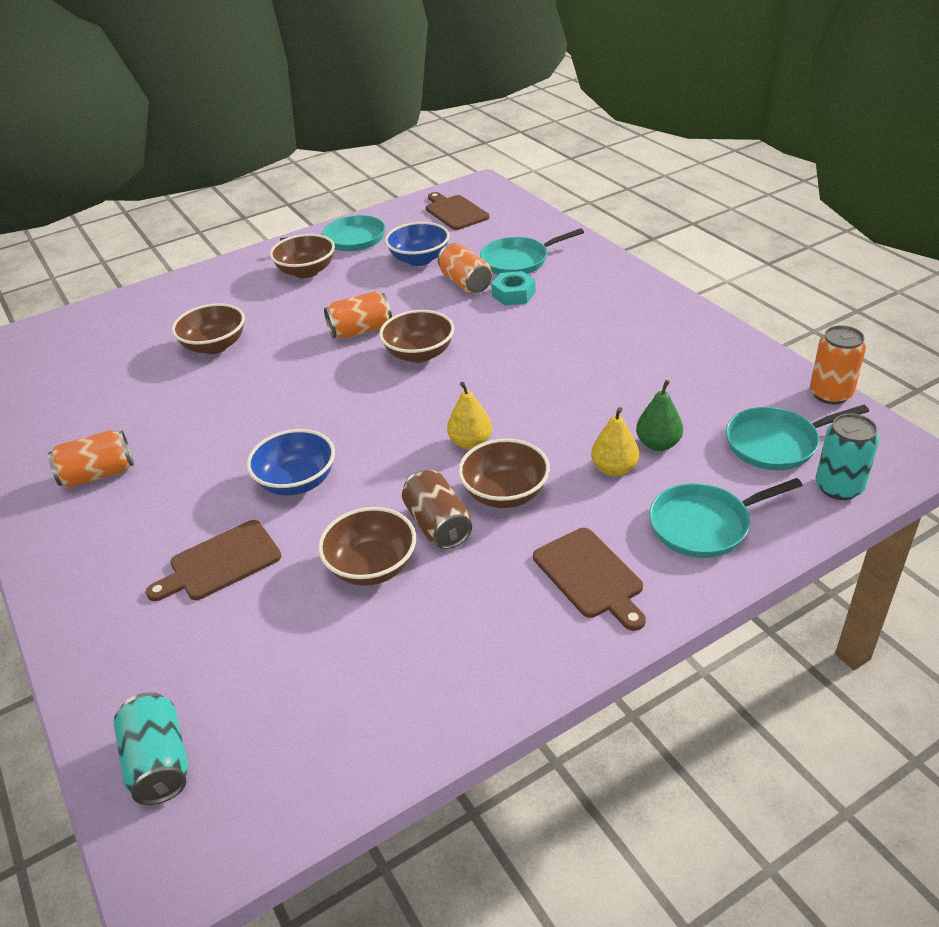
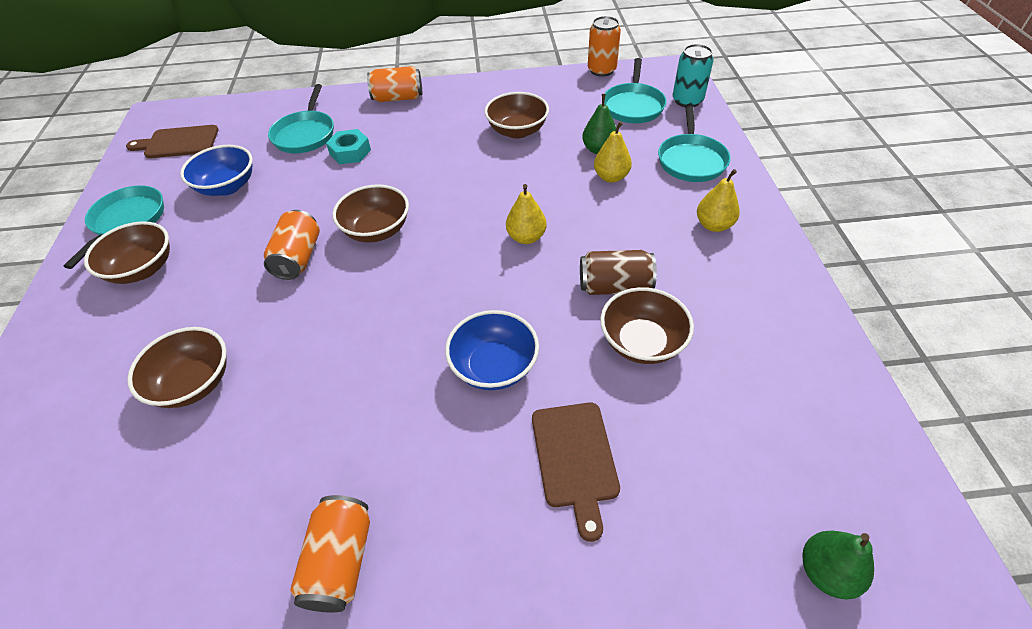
camera: 65 degrees left, 10 degrees up
turquoise can [113,692,189,805] -> green pear [802,531,874,599]
orange can [438,243,492,294] -> orange can moved to [367,66,422,102]
brown bowl [458,439,550,508] -> brown bowl moved to [485,92,549,139]
brown cutting board [533,528,646,631] -> yellow pear [697,169,740,232]

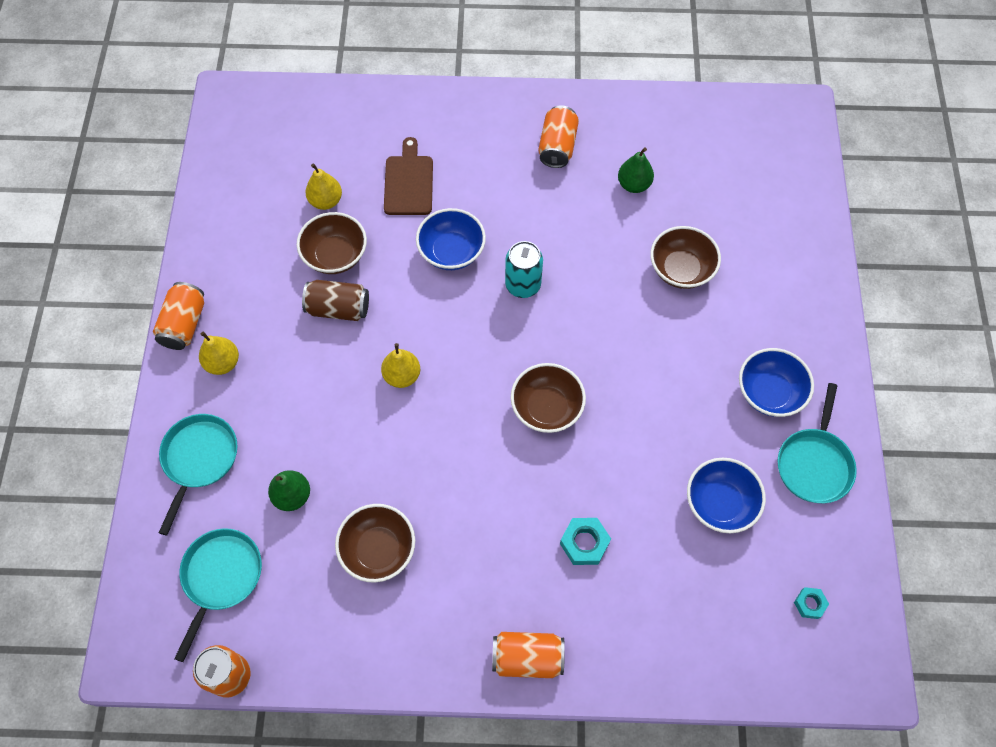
camera: 175 degrees left, 15 degrees up
brown bowl [84,221,170,284] -> blue bowl [739,348,814,417]
brown cutting board [126,125,219,158] -> turquoise nut [794,587,829,619]
orange can [264,210,320,280] -> orange can moved to [153,282,204,350]
turquoise pan [268,84,334,153] -> none
yellow pear [594,121,632,183] -> yellow pear moved to [305,163,342,210]
turquoise can [673,44,713,107] -> turquoise can moved to [505,241,543,298]
green pear [802,531,874,599] -> green pear moved to [618,147,654,193]

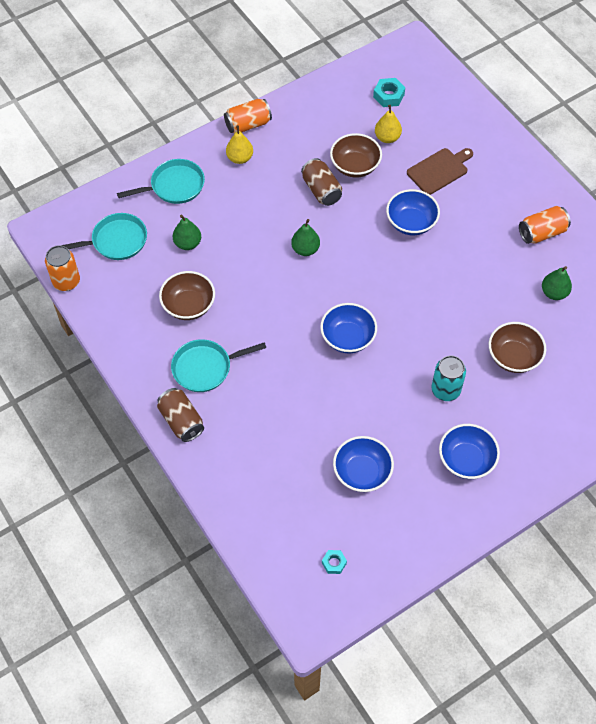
camera: 55 degrees right, 5 degrees down
yellow pear [381,343,420,388] -> green pear [291,219,320,256]
orange can [492,632,565,678] -> brown can [157,388,204,442]
turquoise can [505,241,543,298] -> turquoise can moved to [432,356,466,401]
brown bowl [511,363,586,433] -> blue bowl [320,303,377,353]
turquoise nut [560,518,611,565] -> turquoise nut moved to [373,78,405,107]
turquoise pan [778,383,857,503] -> turquoise pan moved to [171,339,266,392]

